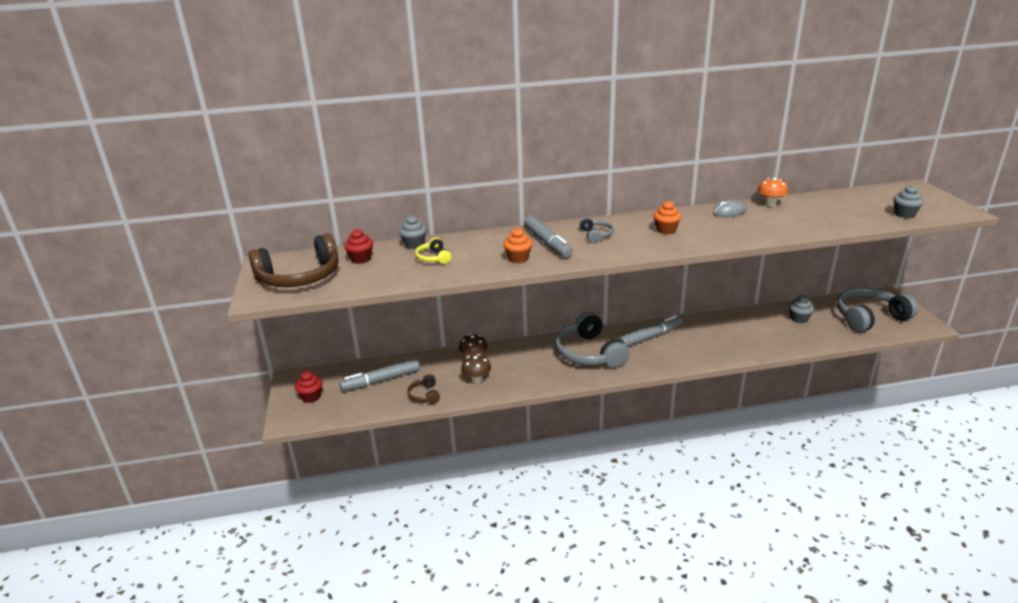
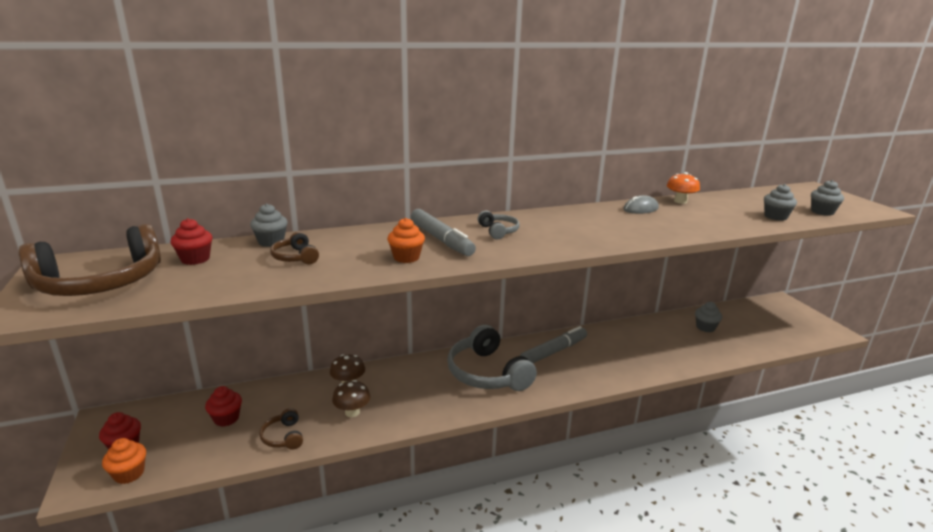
camera: 10 degrees left, 5 degrees down
grey marker [340,359,420,391] -> red cupcake [205,386,242,427]
yellow headphones [415,238,452,264] -> brown headphones [270,232,319,264]
orange cupcake [653,201,681,234] -> orange cupcake moved to [102,438,146,484]
grey headphones [837,287,918,332] -> none
none -> grey cupcake [764,184,797,221]

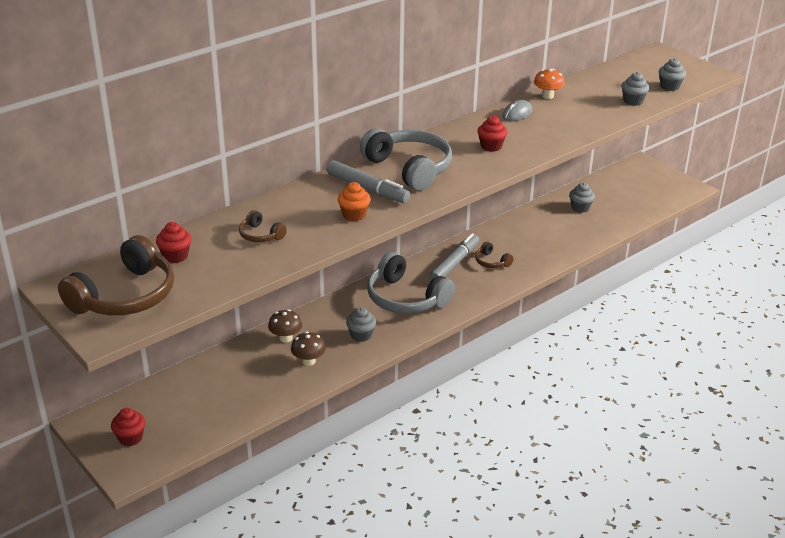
camera: 20 degrees left, 10 degrees up
orange cupcake [102,438,146,484] -> none
red cupcake [205,386,242,427] -> red cupcake moved to [477,116,507,152]
grey cupcake [250,203,288,247] -> grey cupcake moved to [346,307,376,342]
brown headphones [259,408,303,450] -> brown headphones moved to [475,241,514,268]
grey headphones [478,211,520,239] -> grey headphones [360,128,452,191], size x2.17

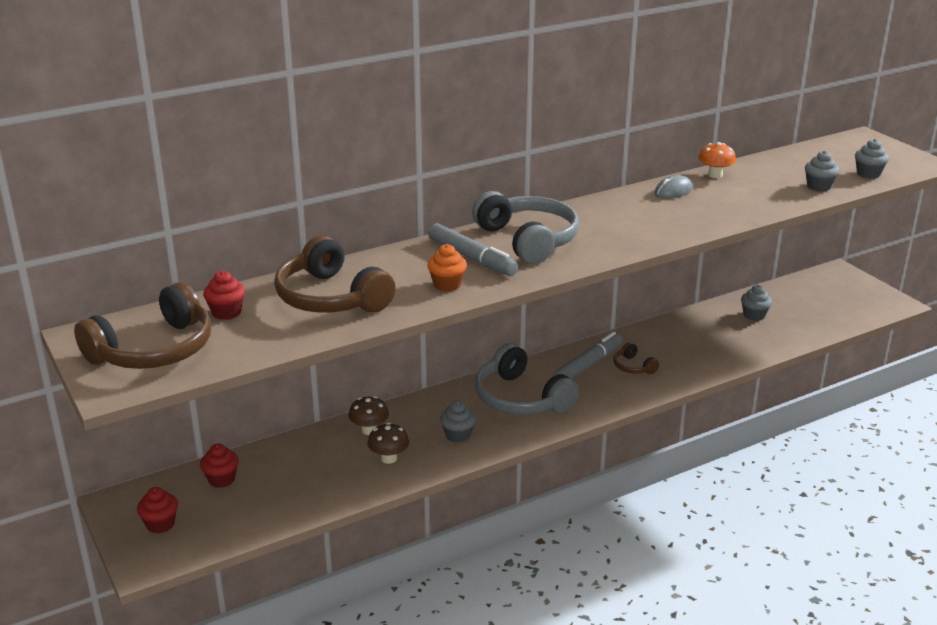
camera: 10 degrees right, 5 degrees down
brown headphones [239,210,287,242] -> brown headphones [274,235,396,313], size x2.17
red cupcake [477,116,507,152] -> red cupcake moved to [200,444,239,488]

